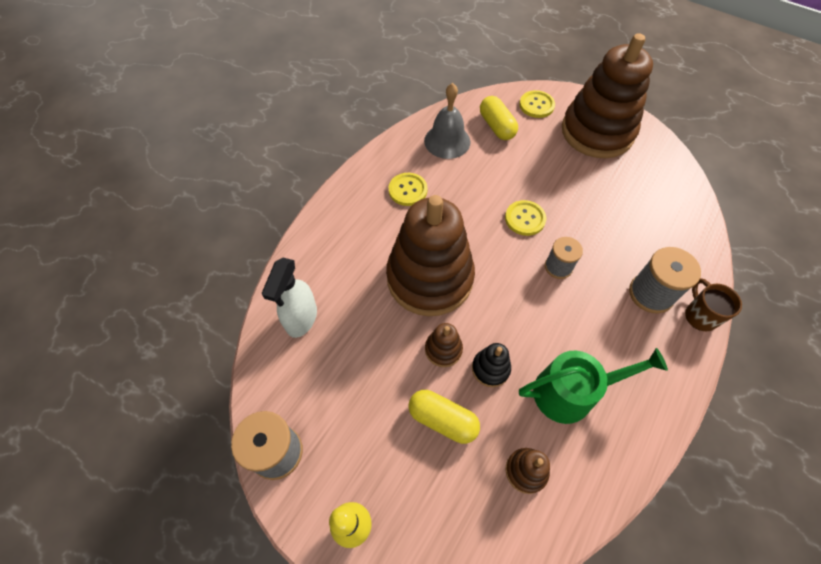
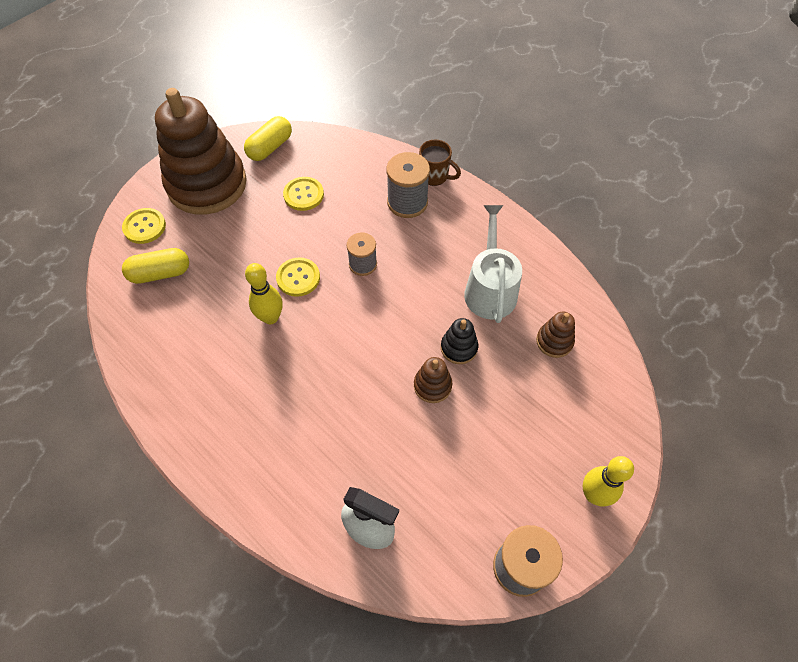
camera: 80 degrees left, 0 degrees up
brown stacking toy [386,195,475,316] -> none
yellow button [389,173,428,206] -> yellow button moved to [283,177,324,211]
yellow capsule [409,390,480,444] -> yellow capsule moved to [244,116,292,161]
grey bell [424,83,470,159] -> none
green watering can [519,348,668,424] -> white watering can [464,205,522,323]
brown mug [685,278,742,331] -> brown mug turned 150 degrees counterclockwise [419,140,461,186]
none -> yellow bowling pin [245,263,283,324]

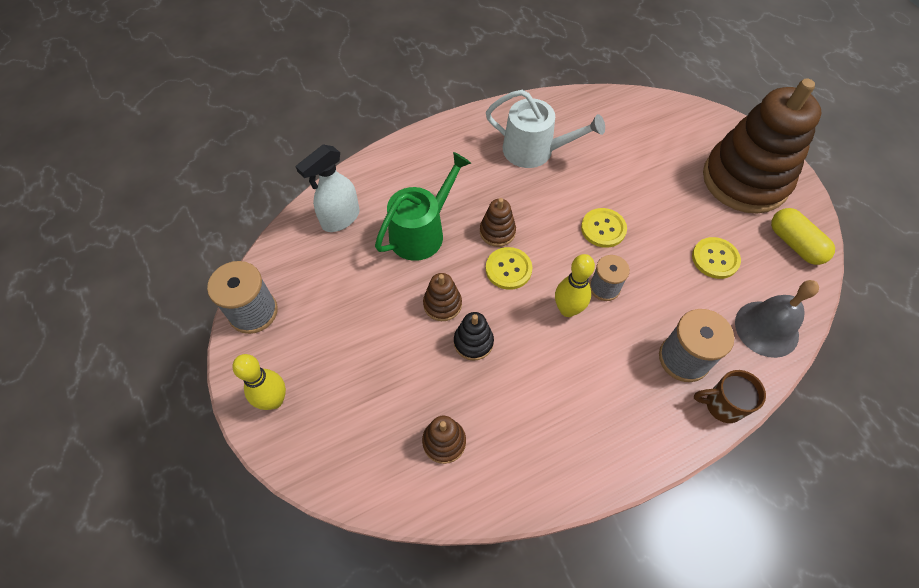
camera: 110 degrees right, 0 degrees up
yellow button [122,208,166,244] -> yellow button moved to [486,247,532,290]
yellow capsule [122,248,189,284] -> none
yellow bowling pin [245,263,283,324] -> yellow bowling pin moved to [555,254,595,317]
brown mug [419,140,461,186] -> brown mug turned 45 degrees clockwise [694,370,766,423]
white watering can [464,205,522,323] -> white watering can moved to [486,90,605,168]
none -> green watering can [375,152,471,261]
none -> brown stacking toy [480,198,516,247]
none -> grey bell [735,280,819,358]

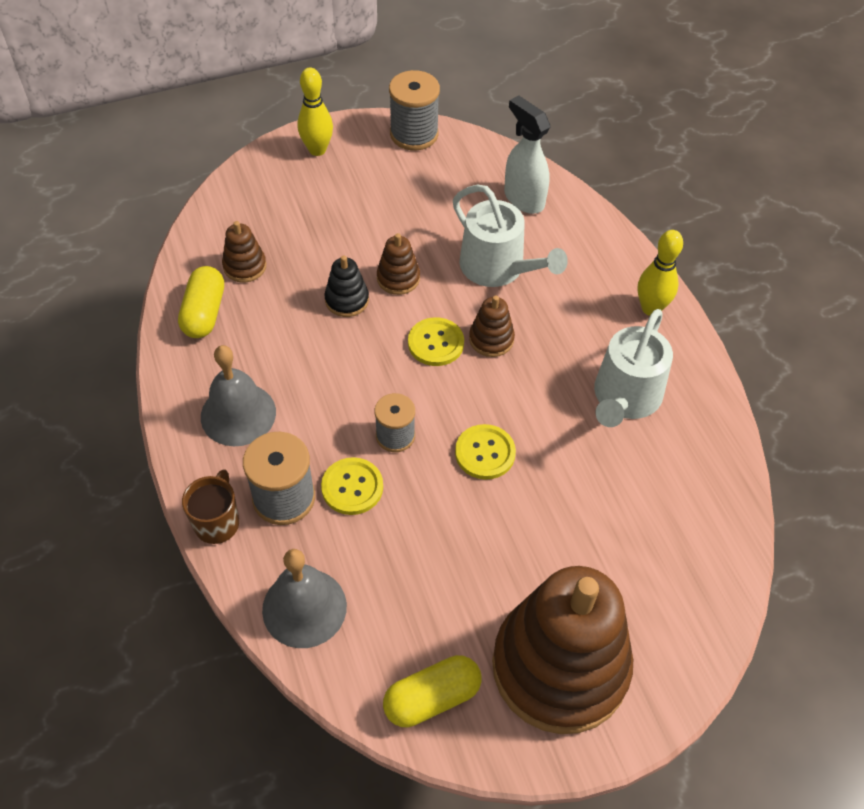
camera: 95 degrees right, 5 degrees down
green watering can [375,152,471,261] -> white watering can [453,185,568,287]
yellow bowling pin [555,254,595,317] -> yellow bowling pin moved to [638,230,683,316]
yellow button [692,237,741,279] -> yellow button moved to [321,457,383,515]
none -> yellow capsule [178,266,224,338]
none -> grey bell [201,345,276,446]

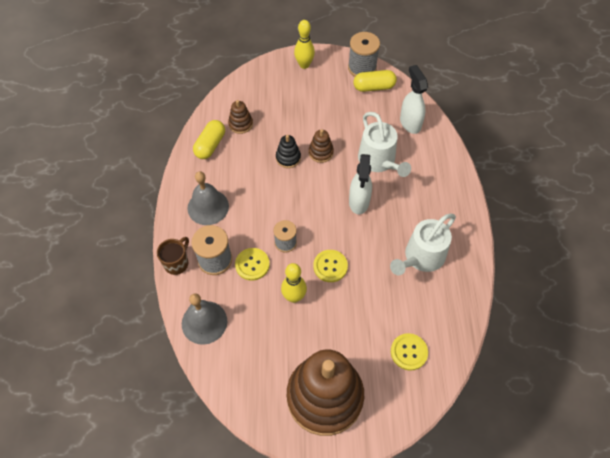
camera: 20 degrees right, 5 degrees up
yellow capsule [383,655,481,727] -> yellow capsule moved to [353,70,397,92]
yellow button [408,317,464,366] -> yellow button moved to [391,333,428,371]
brown stacking toy [469,295,515,357] -> white spray bottle [349,154,372,214]
yellow bowling pin [638,230,683,316] -> yellow bowling pin moved to [281,263,307,303]

